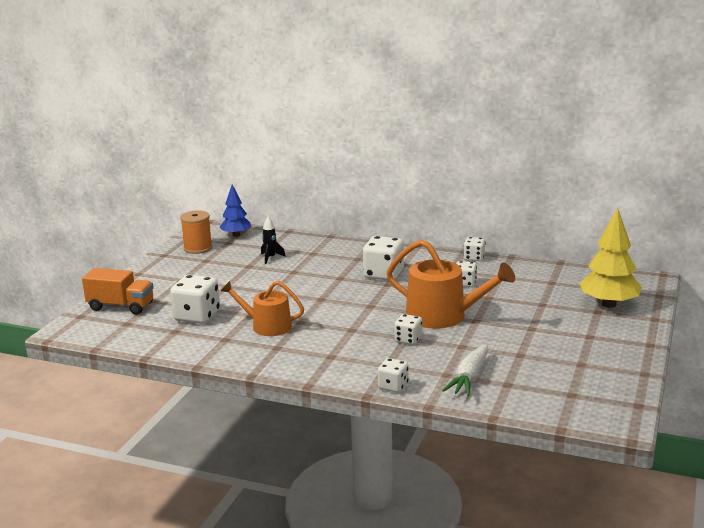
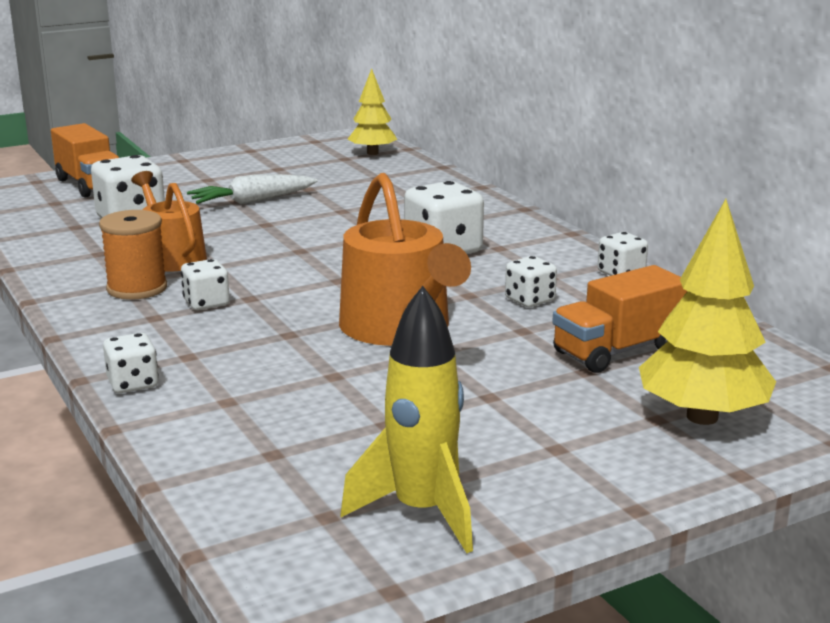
camera: 40 degrees right, 0 degrees up
orange spool [180,210,213,254] -> orange spool moved to [99,210,167,300]
blue tree [219,184,251,237] -> yellow tree [348,68,397,155]
black rocket [261,217,286,264] -> none
white dice [395,314,422,345] -> white dice moved to [181,259,230,310]
white carrot [442,344,488,396] -> white carrot moved to [187,174,318,205]
none -> yellow rocket [341,286,473,553]
none -> orange truck [552,265,687,373]

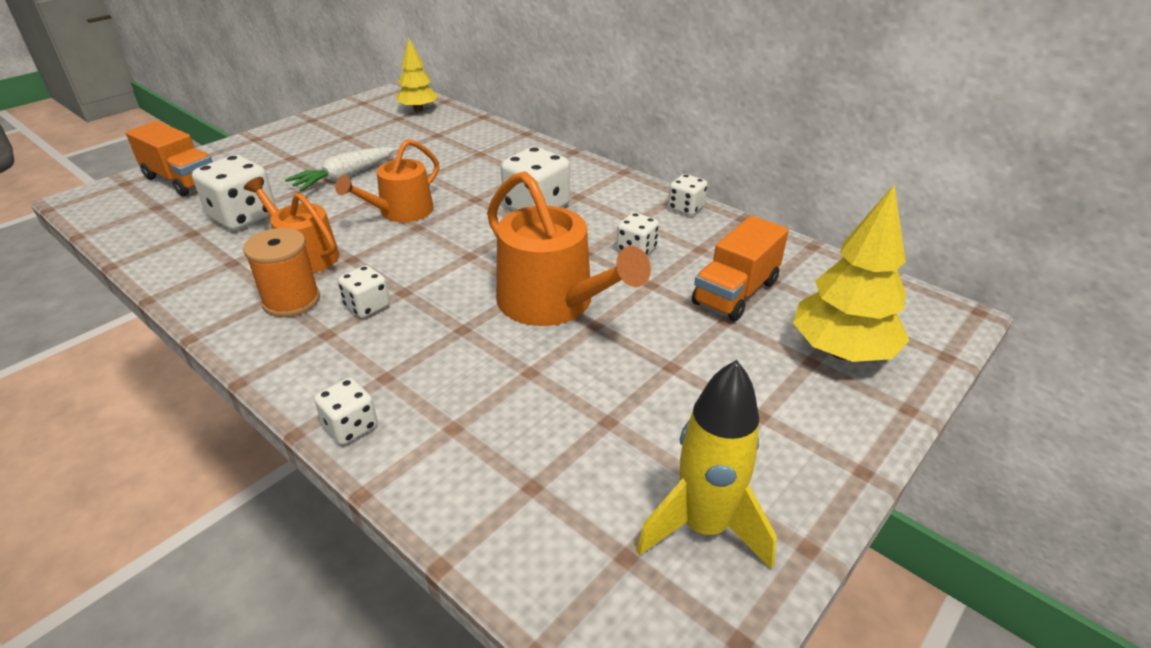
camera: 20 degrees left, 15 degrees up
none -> orange watering can [335,139,439,222]

